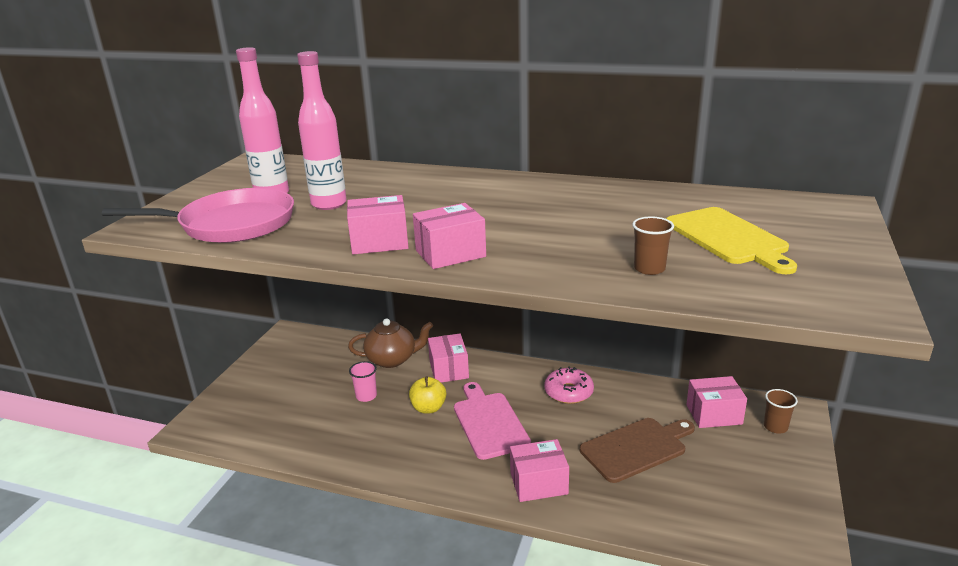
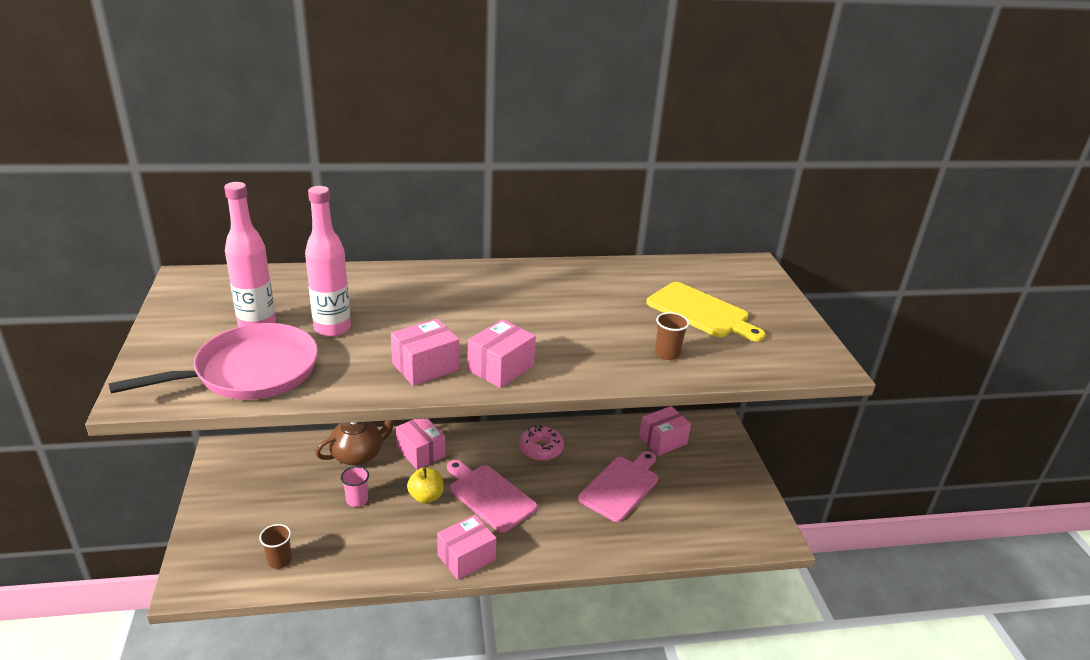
camera: 30 degrees left, 5 degrees up
pink box [510,439,569,502] -> pink box moved to [437,514,496,580]
brown cutting board [580,418,695,483] -> pink cutting board [578,451,658,522]
brown cup [764,389,798,433] -> brown cup moved to [259,524,292,569]

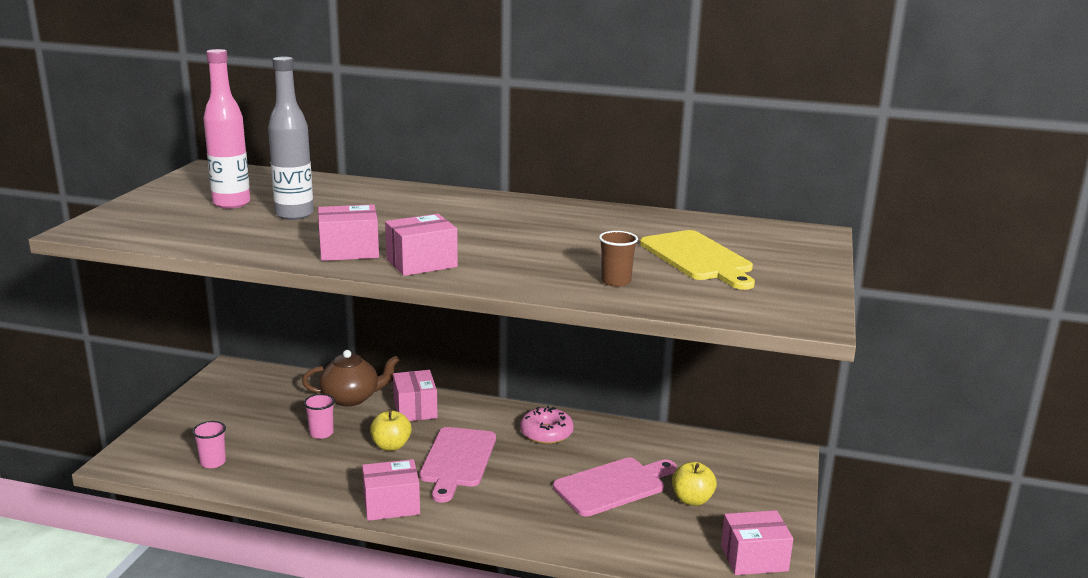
camera: 25 degrees right, 10 degrees down
pink pan [108,323,318,400] -> none
brown cup [259,524,292,569] -> pink cup [192,421,226,468]
pink bottle [305,186,351,337] -> grey bottle [268,57,314,220]
pink cutting board [447,460,538,533] -> pink cutting board turned 150 degrees counterclockwise [419,427,496,503]
pink box [639,406,691,456] -> pink box moved to [721,510,793,575]
none -> yellow apple [672,462,717,506]

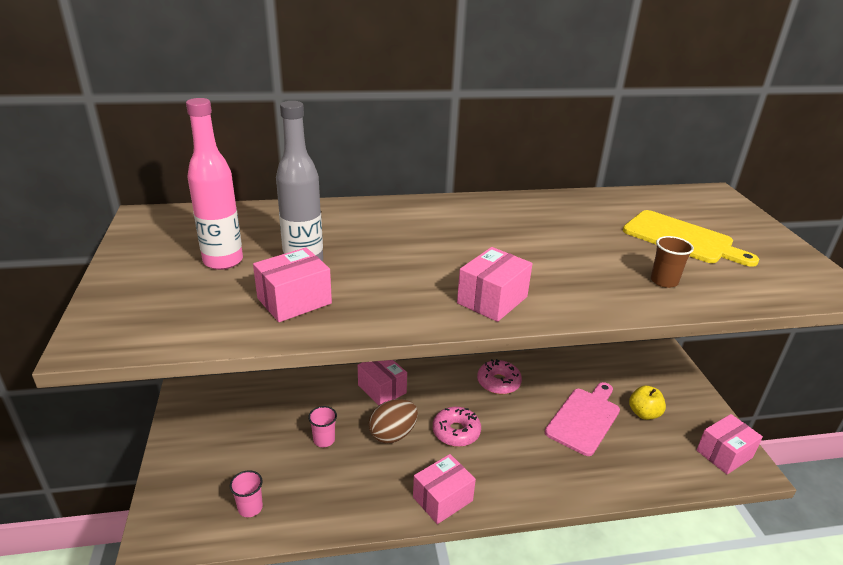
camera: 25 degrees left, 10 degrees up
brown teapot [302,350,400,406] -> none
pink box [318,204,379,261] -> pink box moved to [253,247,332,322]
yellow apple [370,409,412,451] -> brown egg [368,399,418,443]
pink cutting board [419,427,496,503] -> pink donut [433,407,481,447]

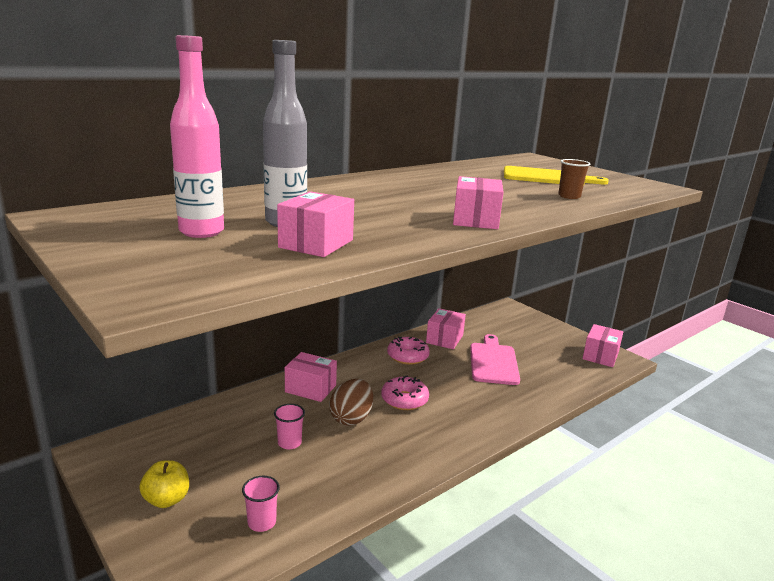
camera: 30 degrees left, 10 degrees down
pink box [413,454,476,524] -> pink box moved to [426,308,466,349]
yellow apple [629,386,666,420] -> yellow apple moved to [139,460,189,508]

